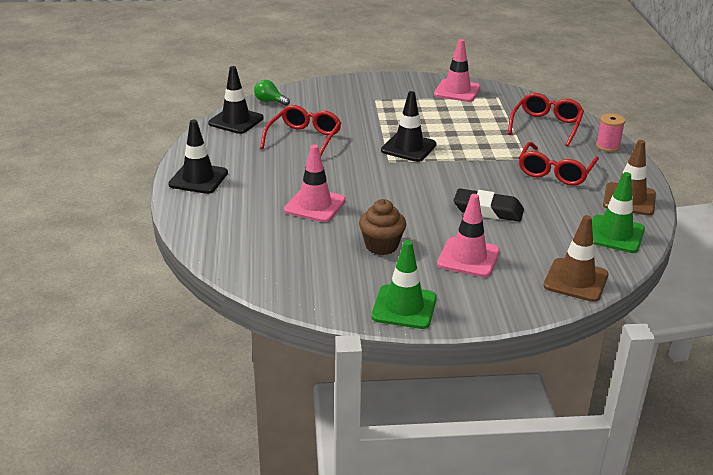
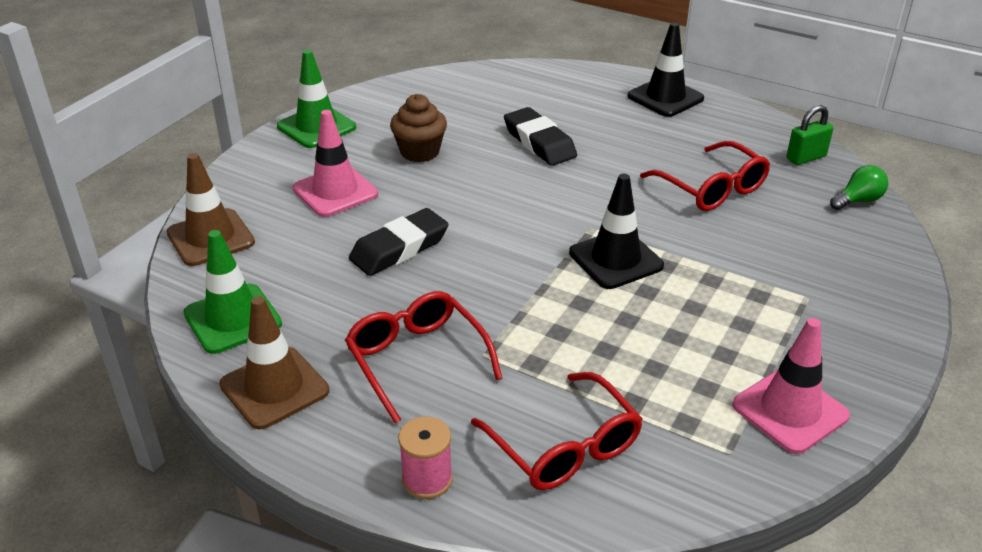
camera: 125 degrees right, 5 degrees up
black traffic cone [208,66,264,134] -> green padlock [787,105,833,165]
pink traffic cone [284,144,346,222] -> black eraser [504,107,577,166]

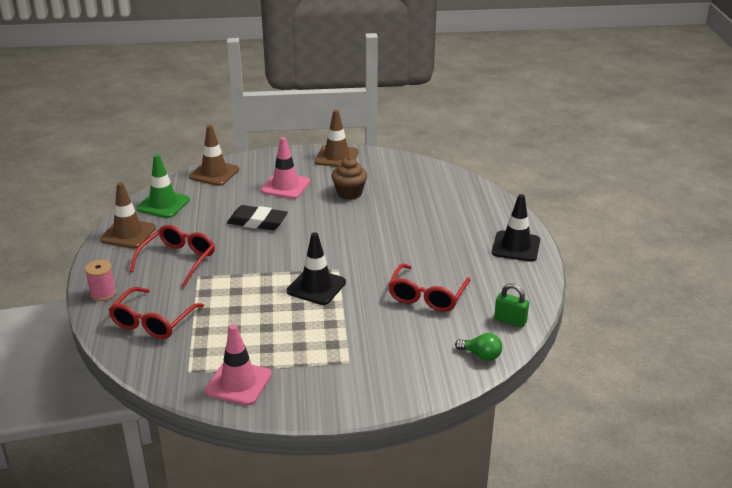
camera: 55 degrees right, 5 degrees down
green traffic cone [277,50,356,148] -> brown traffic cone [315,110,358,167]
black eraser [504,107,577,166] -> none

